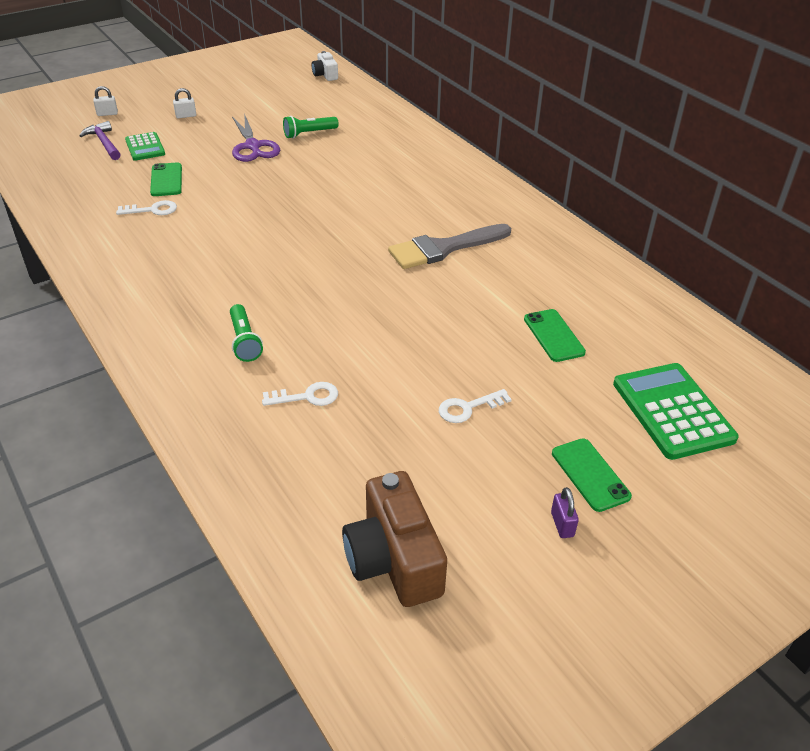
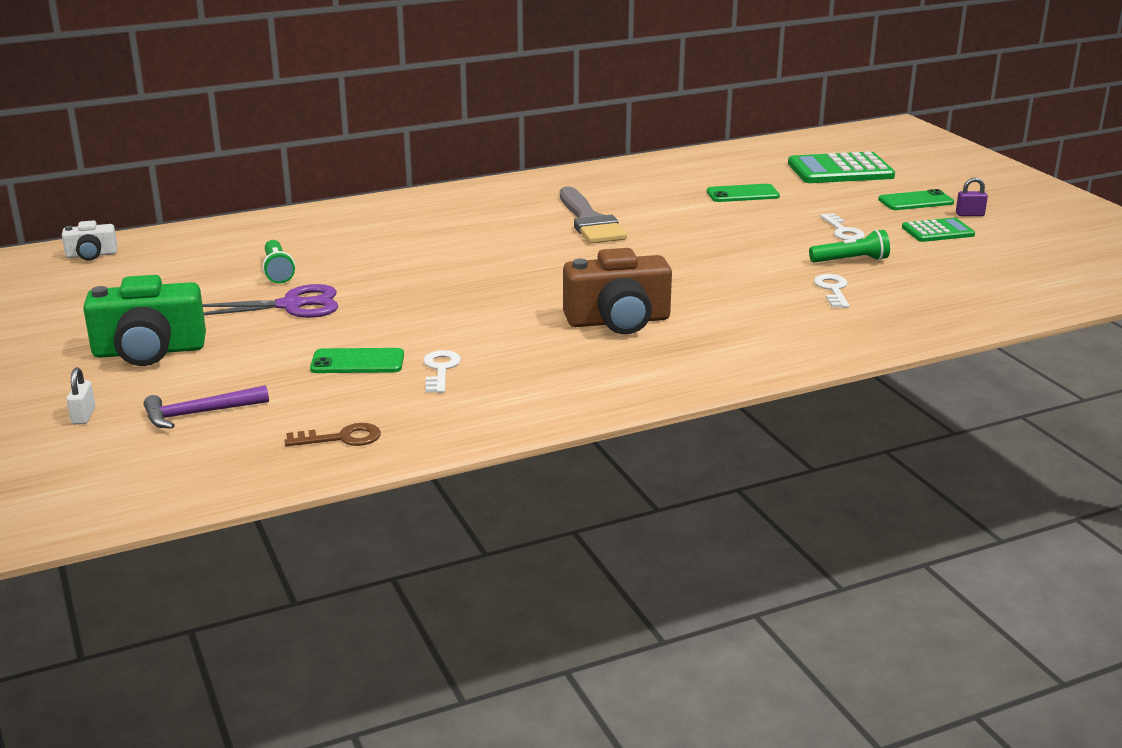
camera: 80 degrees left, 15 degrees down
green calculator [125,132,165,161] -> green calculator moved to [902,218,975,242]
white padlock [173,88,196,118] -> green camera [83,275,206,366]
green flashlight [230,304,263,362] -> green flashlight moved to [809,230,890,263]
brown camera [342,471,447,607] -> brown camera moved to [563,248,672,334]
none -> brown key [285,423,381,446]

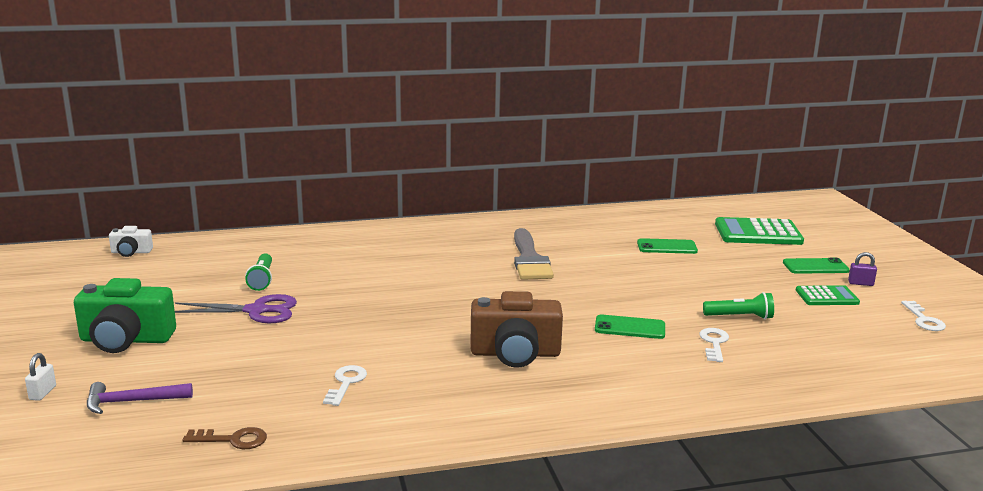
camera: 10 degrees right, 5 degrees down
green phone [310,348,404,373] -> green phone moved to [595,314,665,339]
white key [820,213,865,240] -> white key moved to [901,301,946,331]

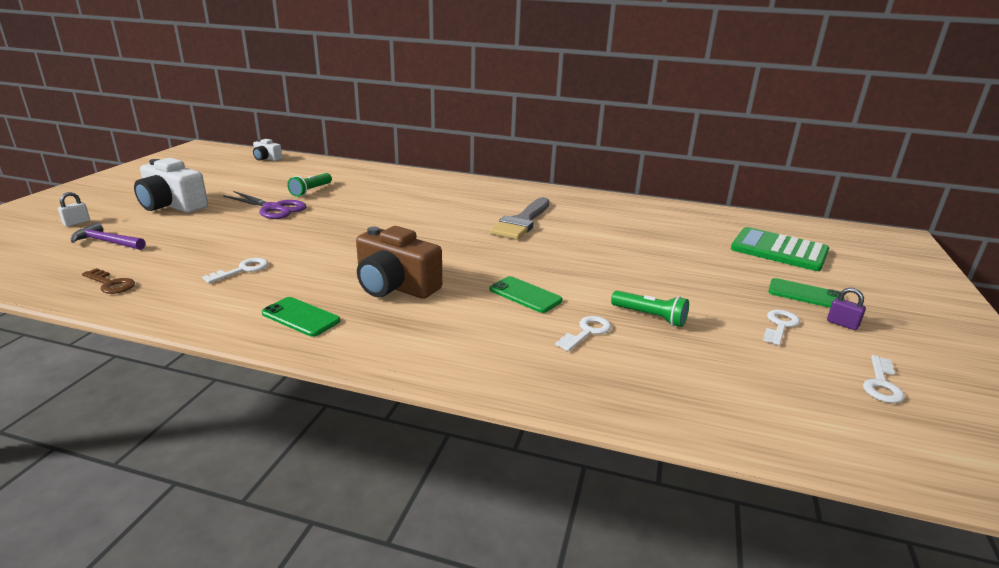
camera: 30 degrees right, 5 degrees up
green camera [74,278,176,353] -> white camera [134,158,208,213]
green phone [637,238,698,254] -> green phone moved to [262,297,340,337]
green calculator [796,285,860,305] -> white key [763,310,800,346]

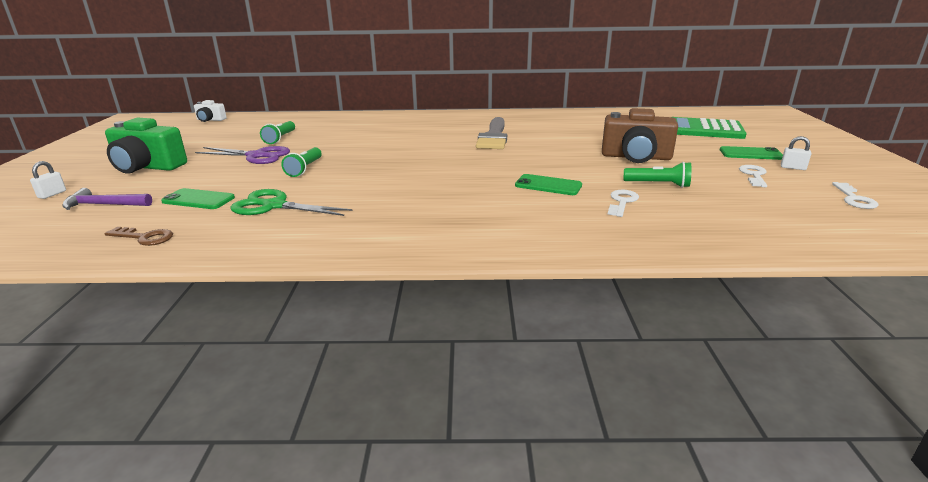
camera: 15 degrees left, 0 degrees up
white camera [134,158,208,213] -> green camera [105,118,187,174]
white key [202,258,268,284] -> green scissors [230,189,352,216]
green phone [262,297,340,337] -> green phone moved to [161,188,235,209]
brown camera [356,226,442,299] -> brown camera moved to [602,108,678,163]
purple padlock [827,288,866,330] -> white padlock [781,136,811,170]
none -> green flashlight [281,147,322,177]

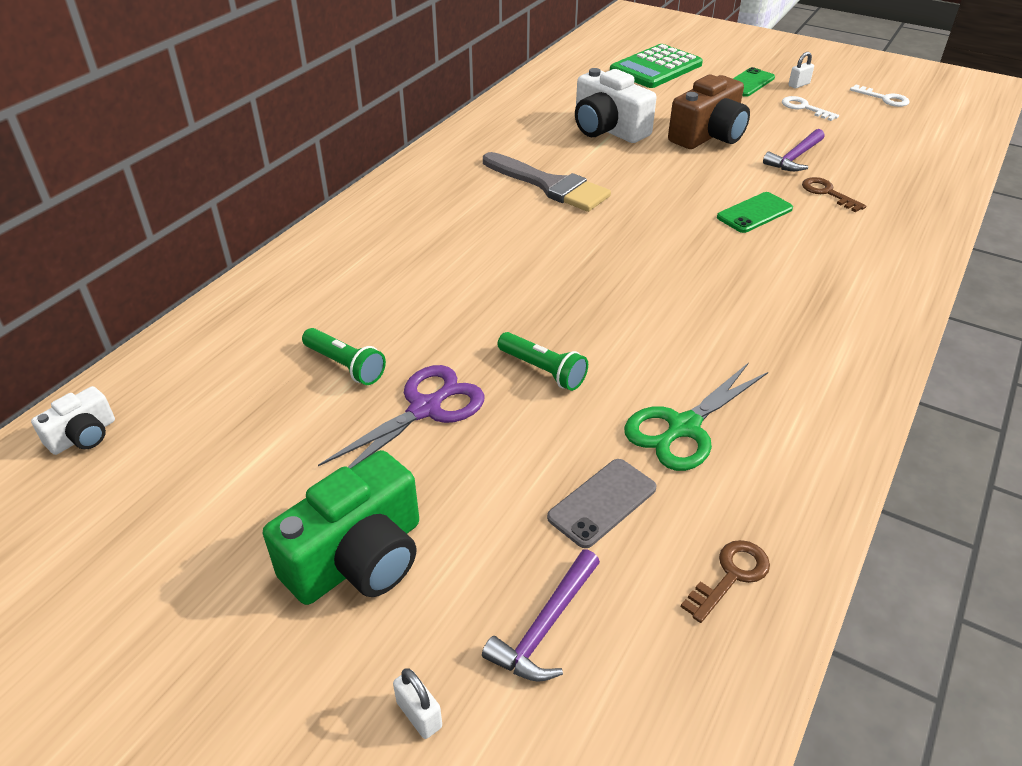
camera: 60 degrees left, 15 degrees up
green phone [161,188,235,209] -> grey phone [547,459,657,548]
white key [608,190,639,217] -> brown key [802,177,866,212]
green flashlight [624,162,691,188] -> purple hammer [763,129,825,171]
none -> white camera [575,68,657,143]

